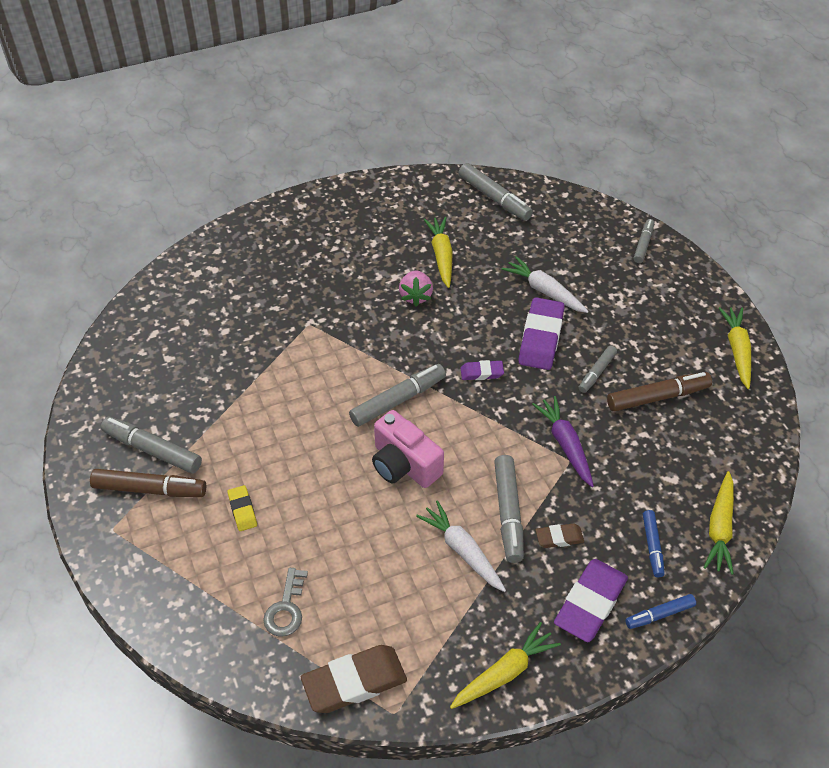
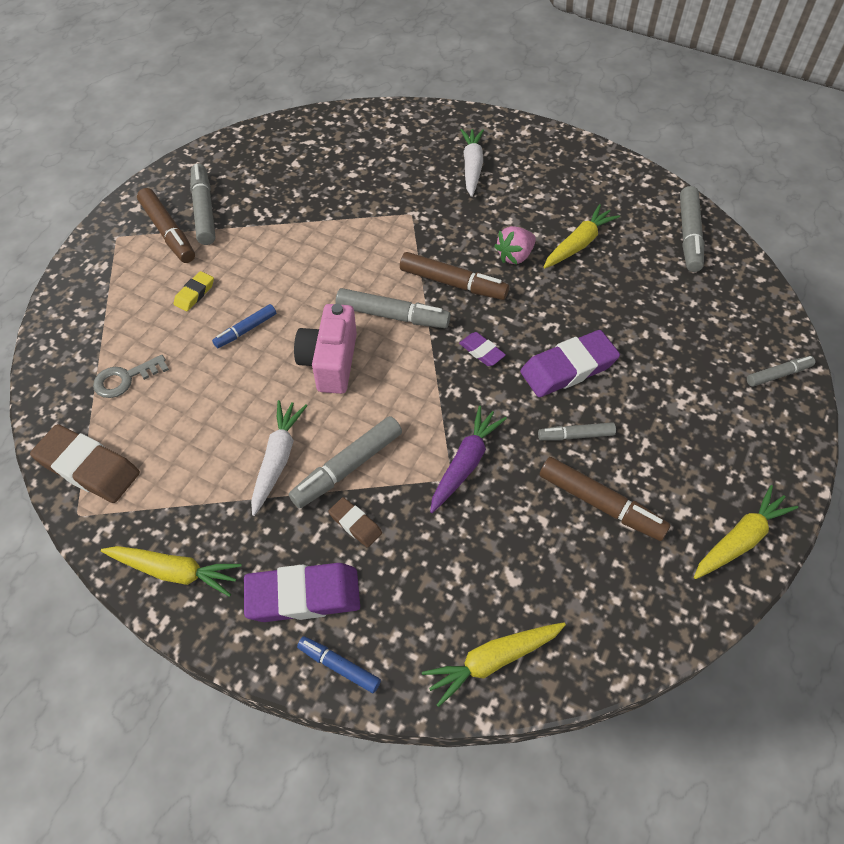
camera: 50 degrees right, 5 degrees up
white carrot [502,256,589,313] -> white carrot moved to [460,129,484,197]
blue marker [643,510,665,577] -> blue marker moved to [212,304,276,348]
none -> brown marker [400,252,509,300]

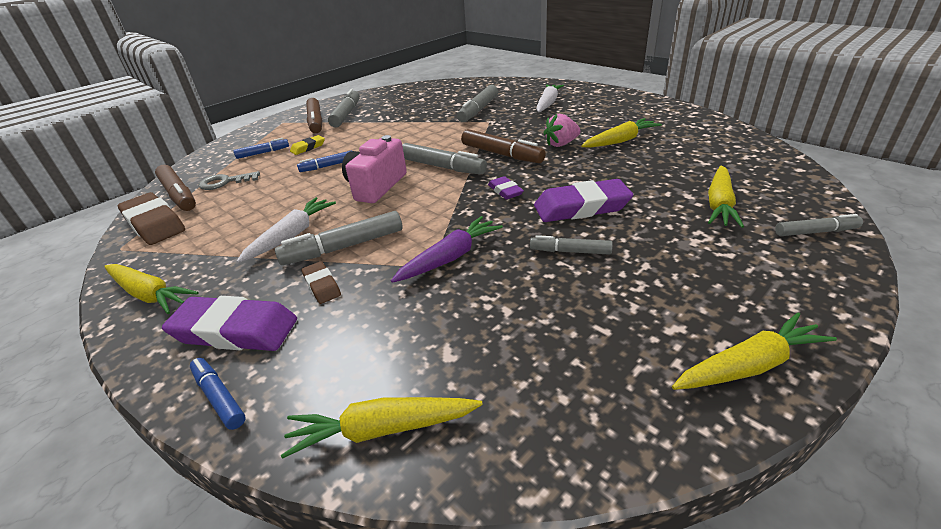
camera: 20 degrees right, 20 degrees down
brown marker [540,457,671,541] -> brown marker moved to [155,165,196,211]
grey marker [680,186,704,272] -> grey marker moved to [457,85,498,122]
none -> blue marker [234,138,289,159]
none -> yellow carrot [708,165,744,228]

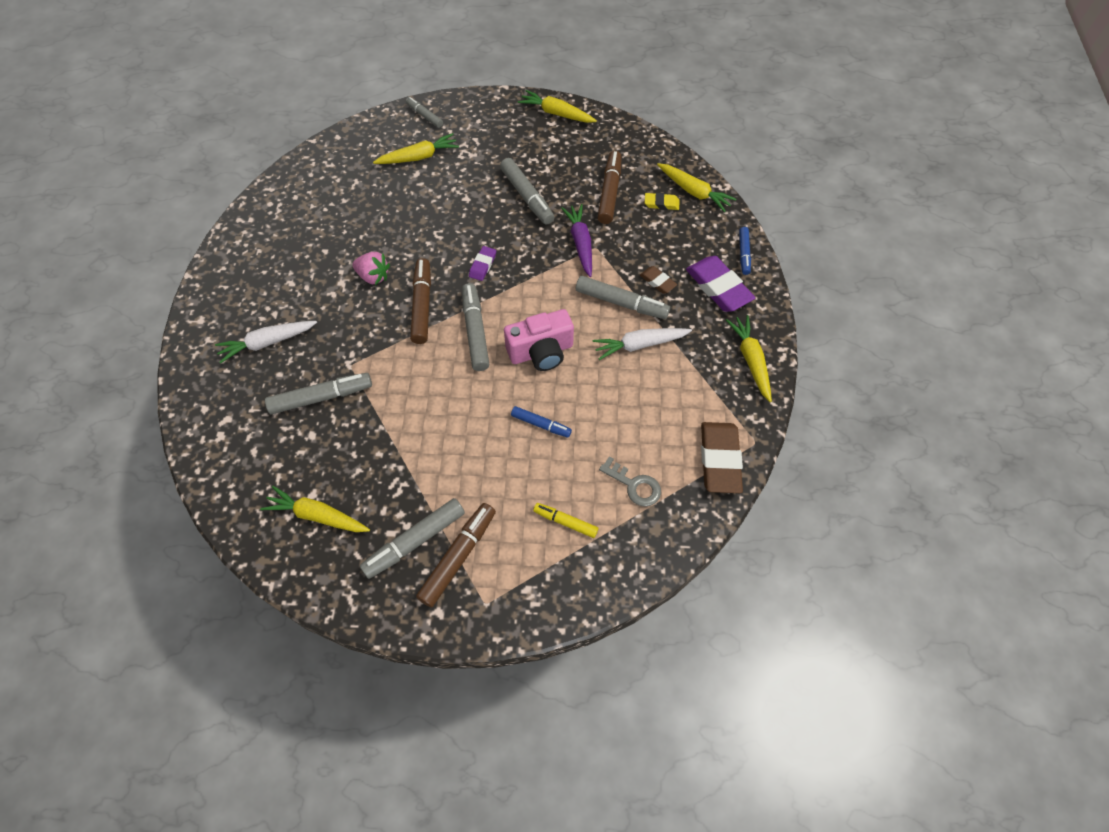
camera: 135 degrees left, 25 degrees up
brown marker [155,165,196,211] -> brown marker moved to [598,151,622,224]
blue marker [234,138,289,159] -> yellow marker [533,503,598,538]
yellow eraser [290,135,325,155] -> yellow eraser moved to [645,193,679,210]
brown eraser [302,261,341,304] -> brown eraser turned 60 degrees counterclockwise [640,266,677,294]
purple carrot [391,216,503,283] -> purple carrot turned 75 degrees clockwise [561,204,592,277]
grey marker [530,235,613,255] -> grey marker [500,158,554,224], size x1.66
purple eraser [534,179,633,222] -> none
yellow carrot [581,118,662,148] -> yellow carrot moved to [260,486,370,532]

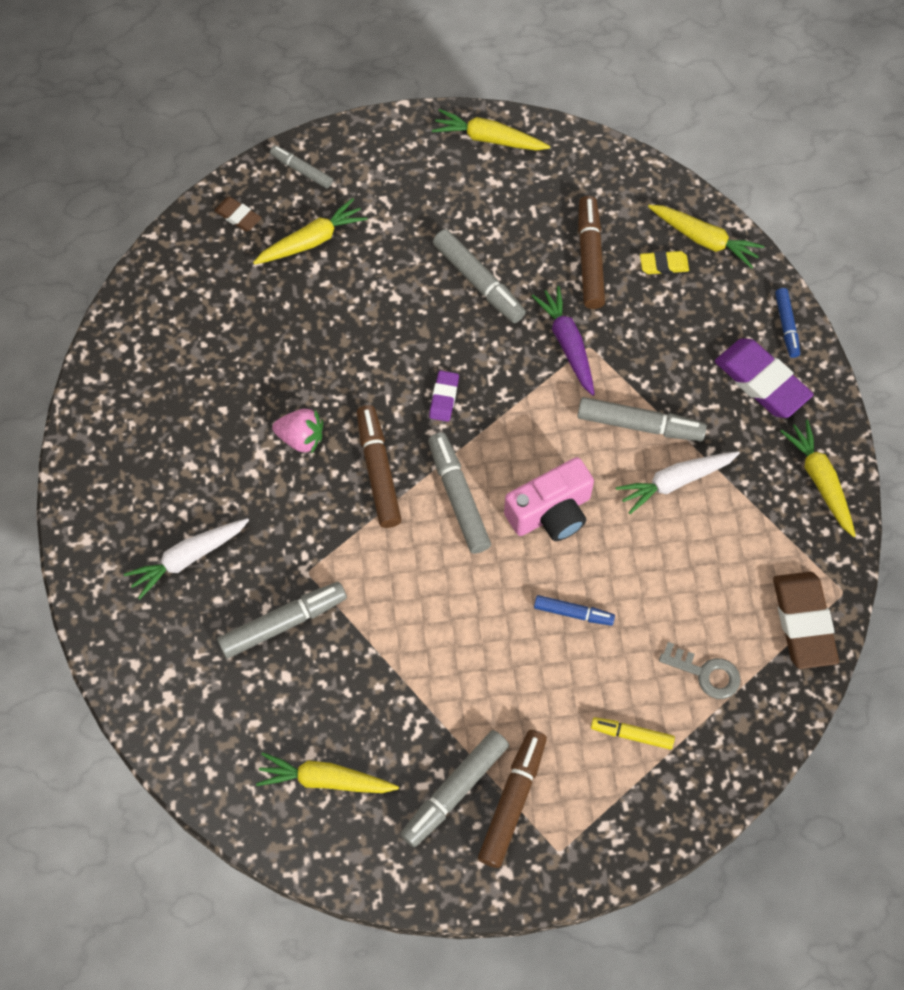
camera: 10 degrees left, 5 degrees up
brown eraser [640,266,677,294] -> brown eraser moved to [214,197,261,232]

